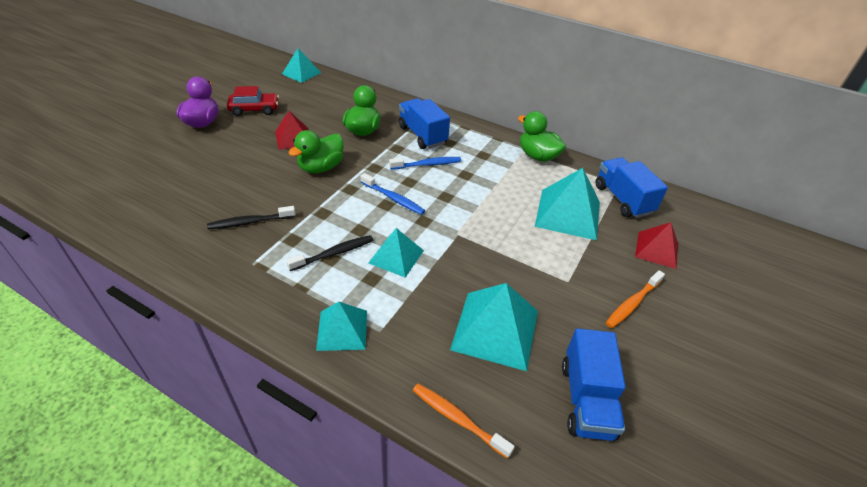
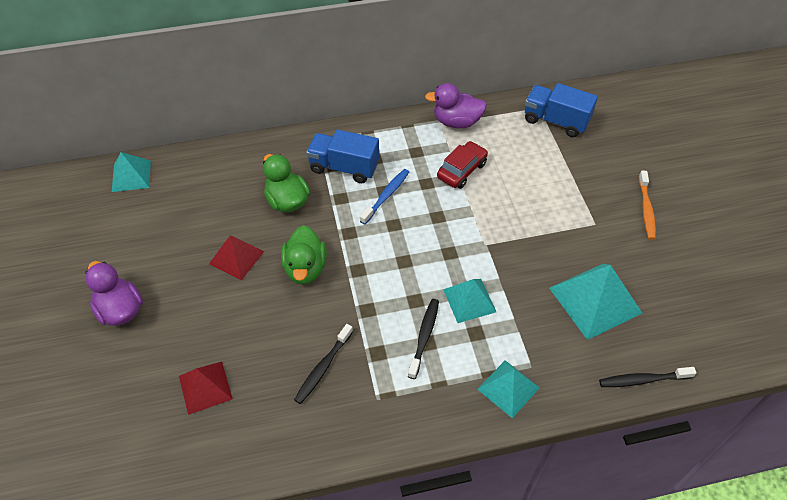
camera: 40 degrees left, 10 degrees up
red car [227,86,279,116] -> red car moved to [437,141,488,189]
blue toothbrush [361,173,425,215] -> none
orange toothbrush [413,384,515,459] -> black toothbrush [599,367,696,387]
green duck [518,111,566,162] -> purple duck [425,83,487,128]
turquoise pyramid [535,168,600,240] -> none
blue truck [562,328,626,441] -> none
red pyramid [635,222,678,269] -> red pyramid moved to [179,362,233,415]

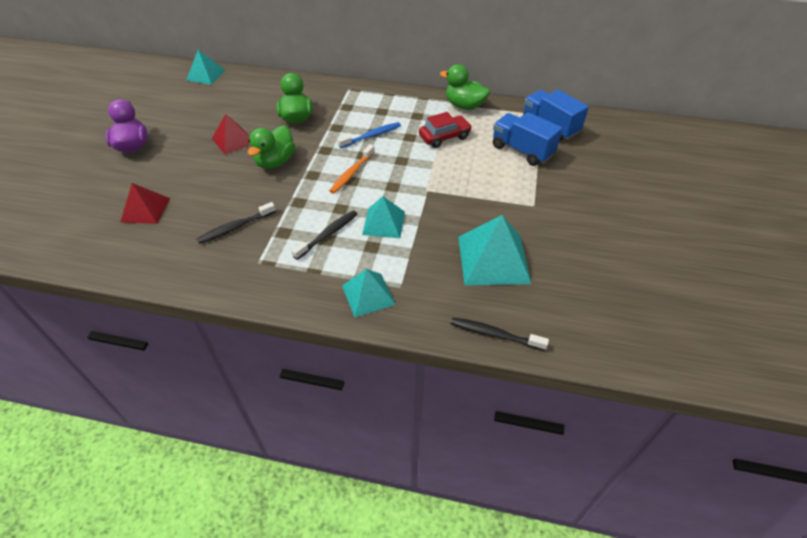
camera: 25 degrees right, 5 degrees down
blue truck [306,129,379,183] -> blue truck moved to [493,112,562,166]
purple duck [425,83,487,128] -> green duck [440,64,490,110]
orange toothbrush [639,171,656,240] -> orange toothbrush moved to [329,144,375,194]

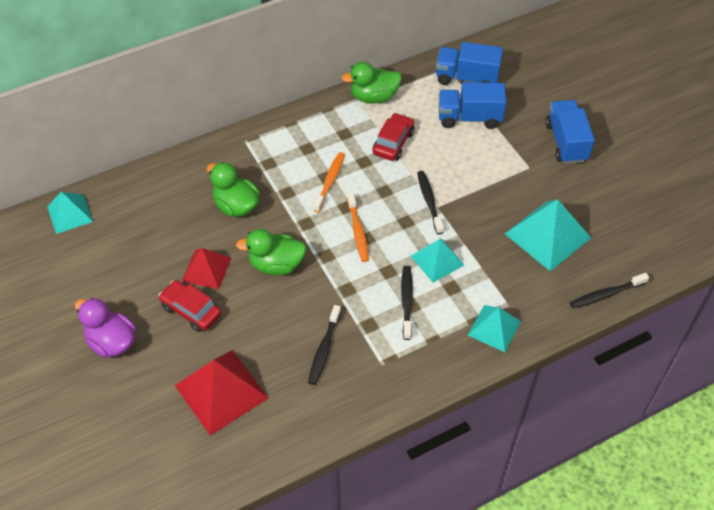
camera: 40 degrees left, 5 degrees up
red pyramid [120,183,170,224] -> red pyramid [175,350,268,436], size x1.61
green duck [248,125,295,169] -> green duck turned 105 degrees clockwise [236,229,307,276]
blue toothbrush [338,122,401,148] -> orange toothbrush [313,152,345,213]
none -> red car [158,280,221,332]
none -> black toothbrush [417,171,444,234]
none -> blue truck [545,100,595,164]

